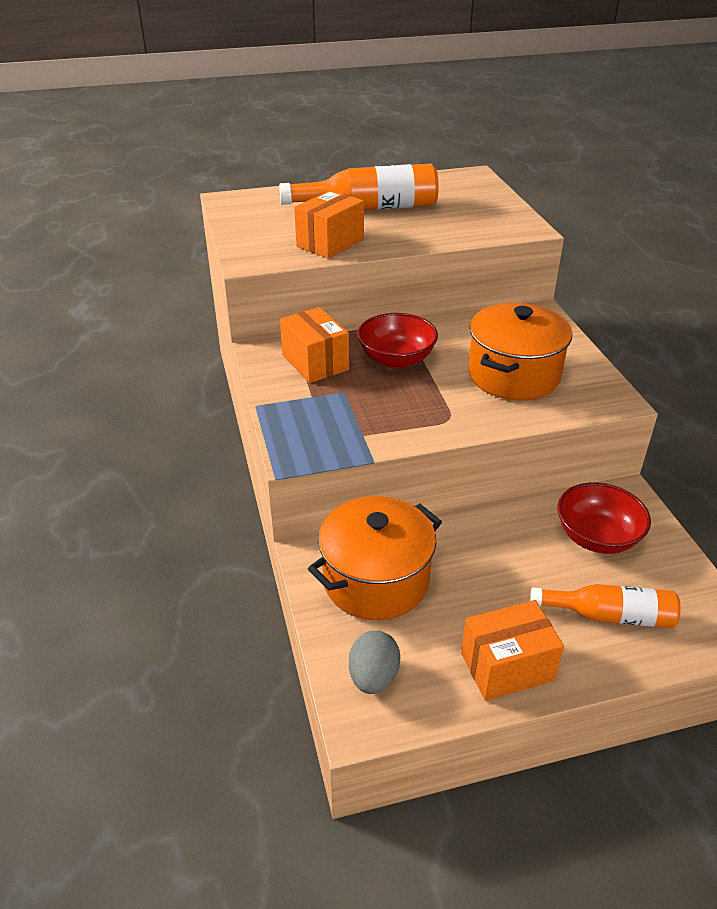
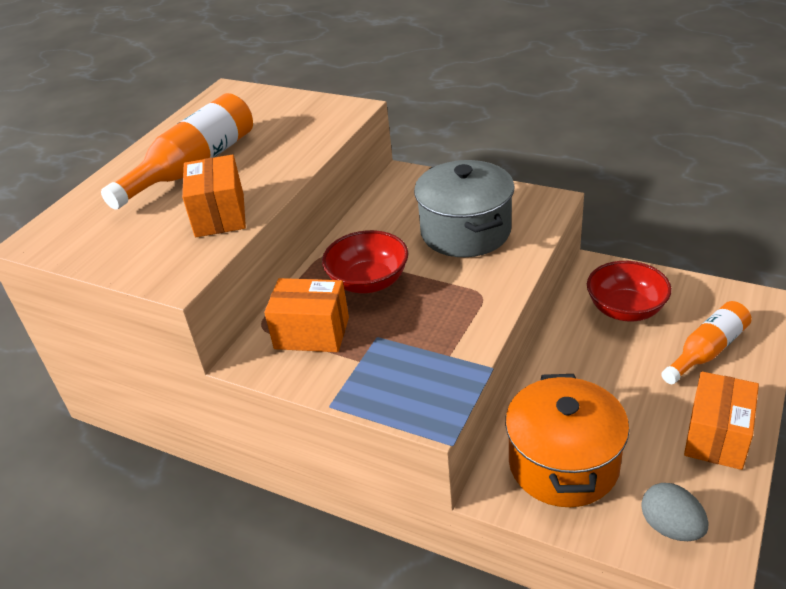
camera: 45 degrees left, 0 degrees up
orange pot [468,303,572,400] -> grey pot [414,160,515,257]

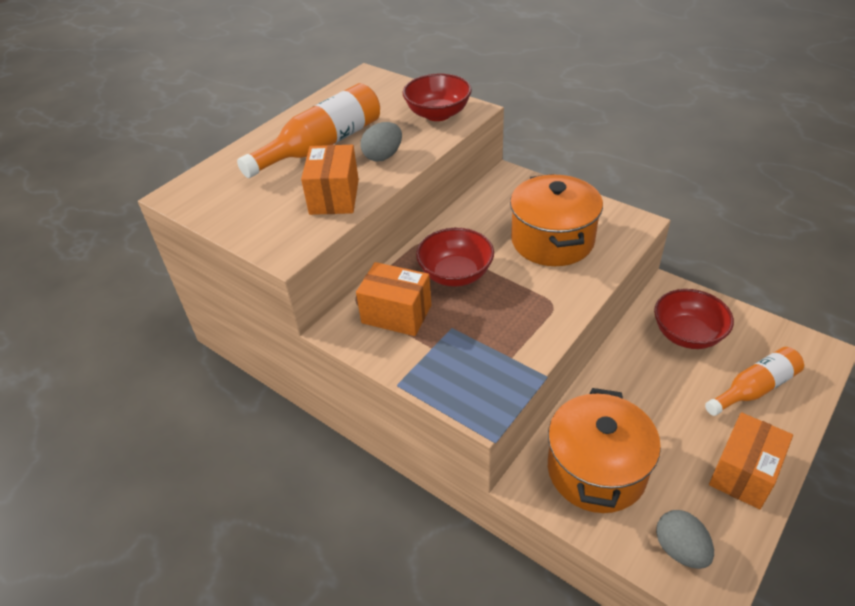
camera: 10 degrees right, 5 degrees up
grey pot [414,160,515,257] -> orange pot [510,174,603,266]
none -> grey egg [361,122,402,161]
none -> red bowl [403,74,472,121]

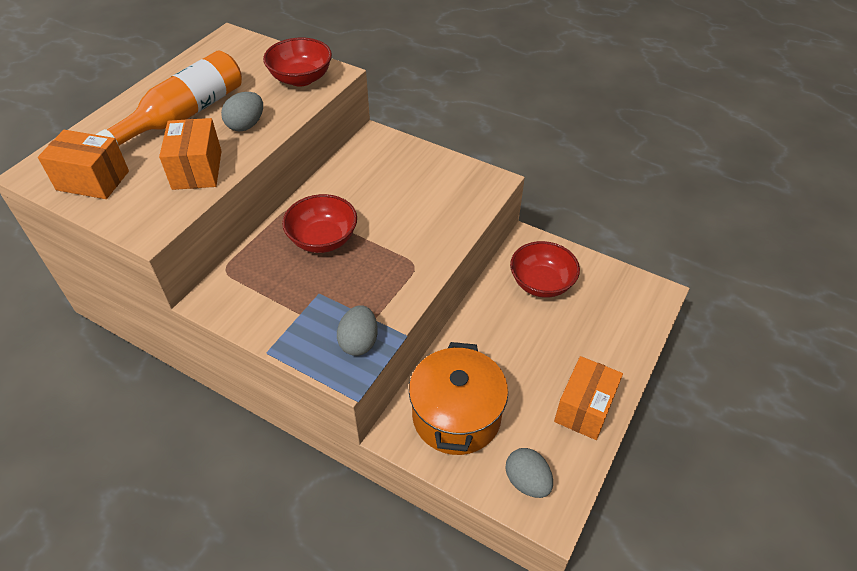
camera: 10 degrees left, 5 degrees up
orange box [356,262,431,336] -> orange box moved to [38,130,129,199]
orange pot [510,174,603,266] -> none
orange bottle [705,347,804,416] -> none
none -> grey egg [337,305,378,356]

